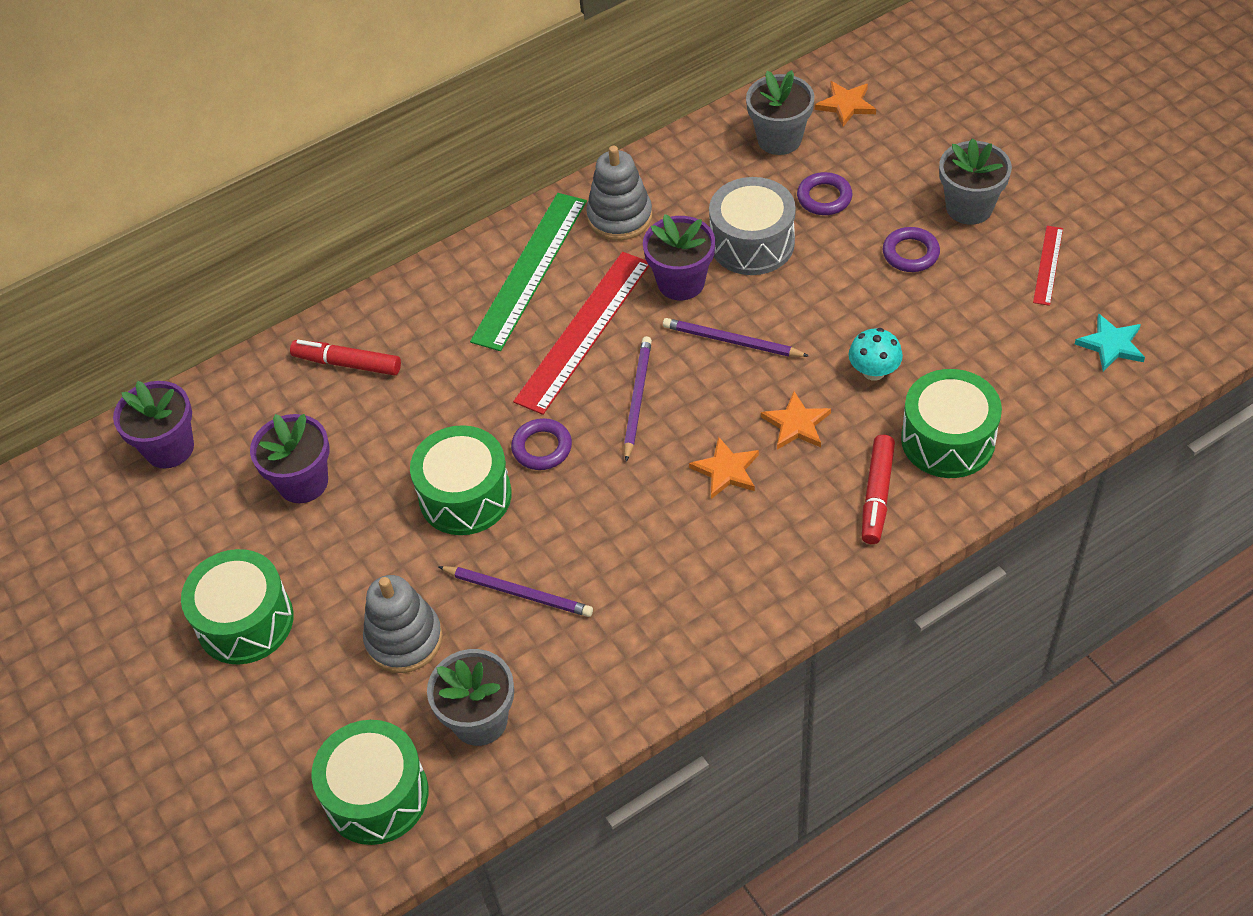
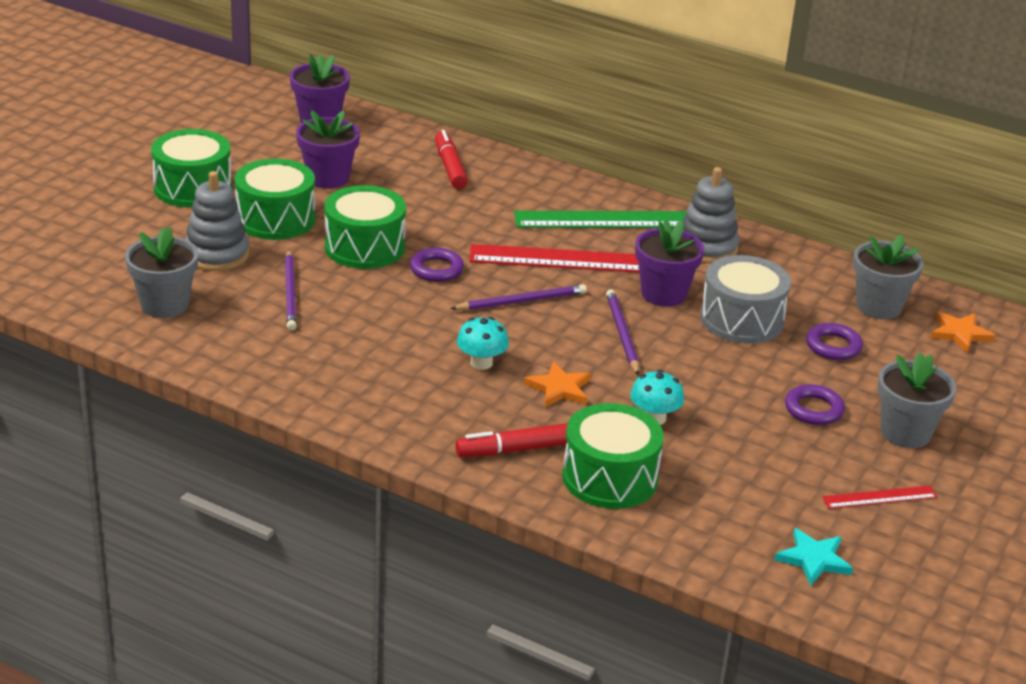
camera: 55 degrees right, 20 degrees down
green drum [311,720,429,845] -> green drum moved to [234,159,315,240]
orange star [689,436,759,499] -> turquoise mushroom [457,317,509,370]

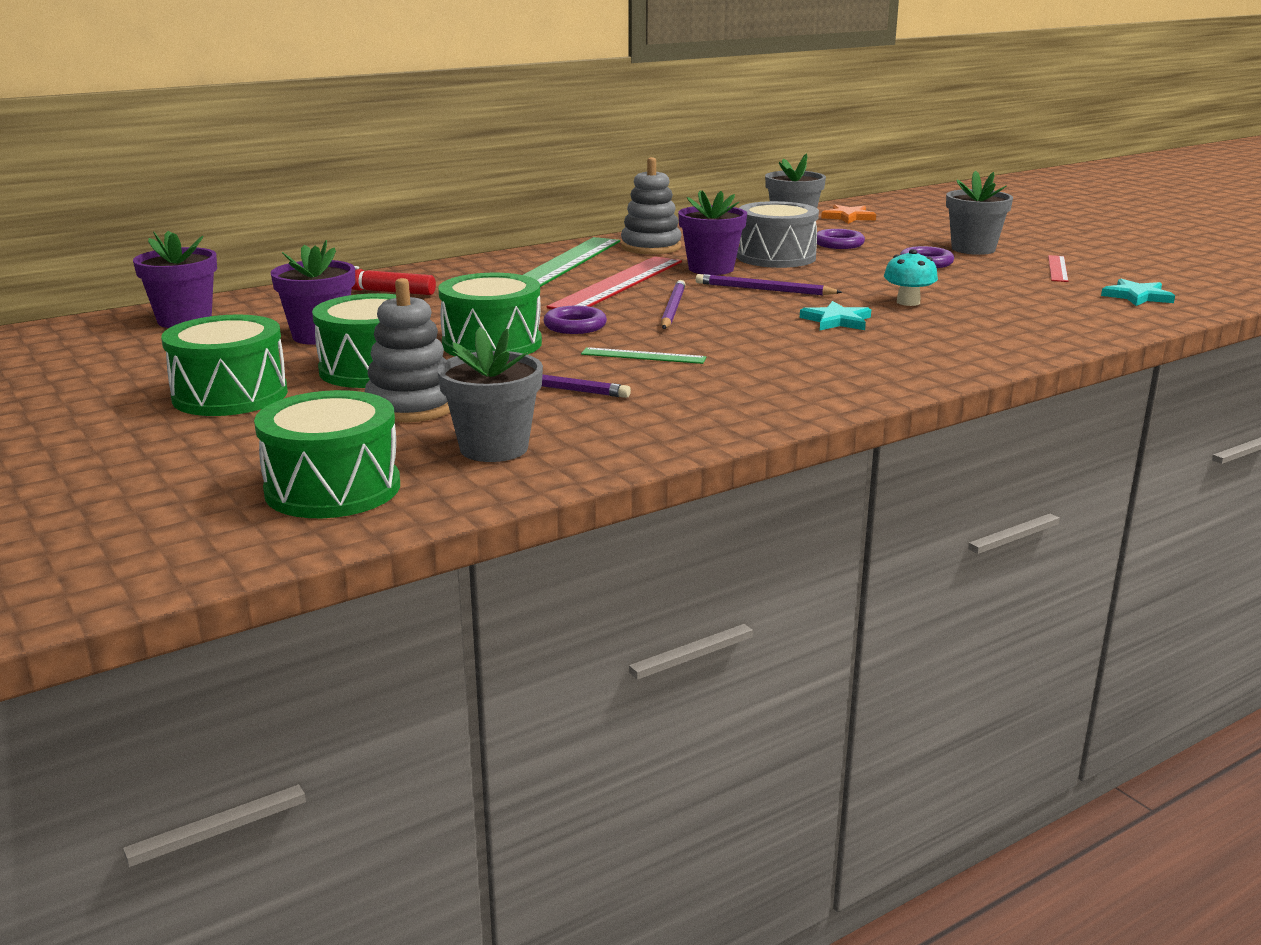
camera: 60 degrees left, 10 degrees down
red marker [455,423,568,457] -> none
turquoise mushroom [457,317,509,370] -> none
orange star [524,362,591,407] -> turquoise star [800,301,871,330]
green drum [562,403,664,509] -> green drum moved to [254,390,400,518]
none -> green ruler [581,347,706,364]

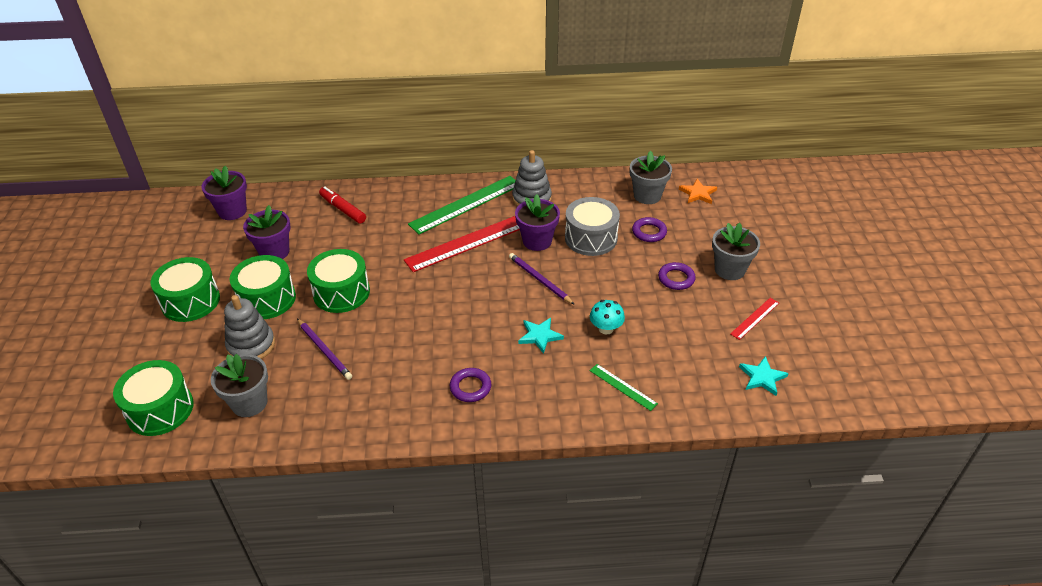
camera: 30 degrees right, 20 degrees up
purple ring [543,306,607,334] -> purple ring moved to [450,368,491,402]
green ruler [581,347,706,364] -> green ruler moved to [590,364,658,411]
purple pencil [661,280,686,329] -> none

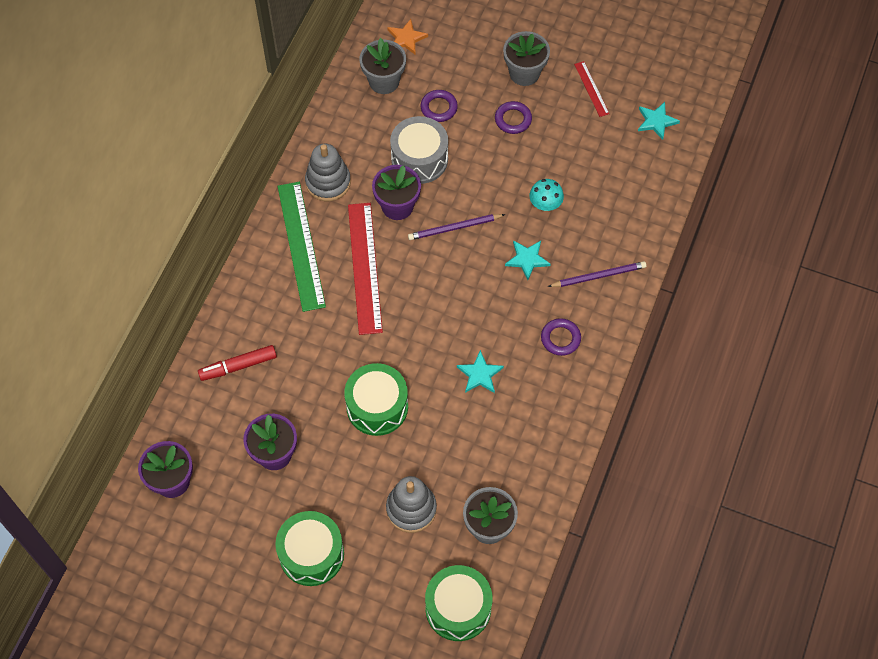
camera: 65 degrees left, 20 degrees up
green drum [230,255,296,319] -> none
purple pencil [297,319,352,380] -> purple pencil moved to [548,261,646,287]
green ruler [590,364,658,411] -> none
none -> turquoise star [457,350,504,393]

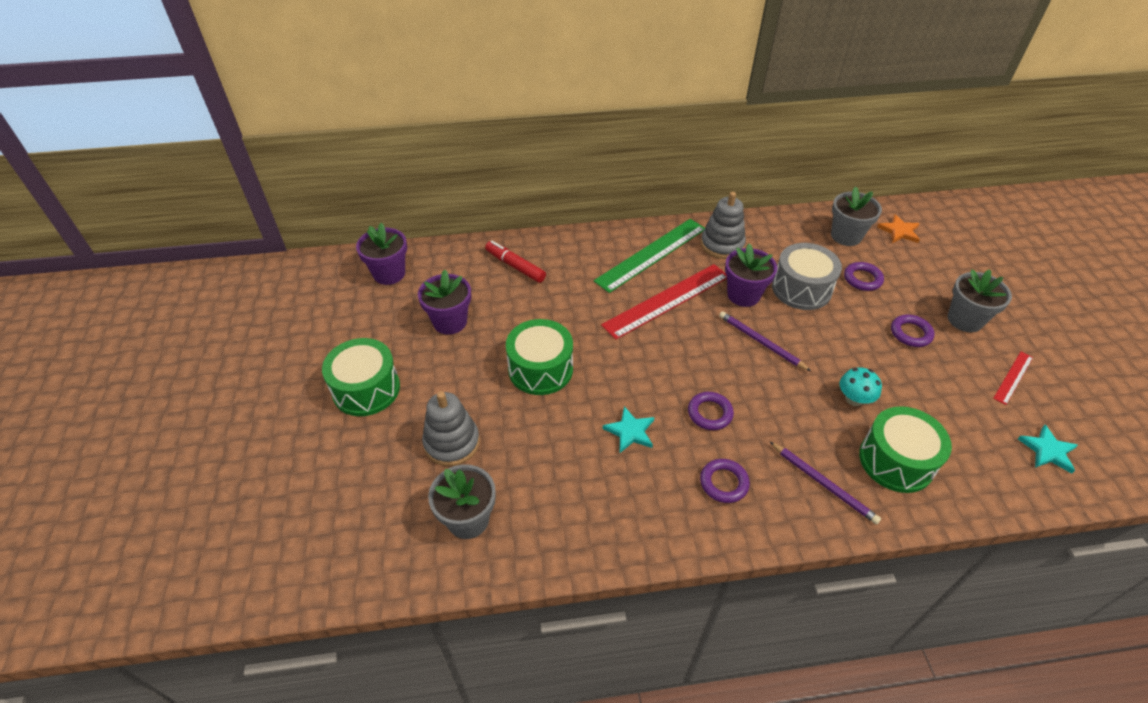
camera: 60 degrees right, 15 degrees down
green drum [425,565,492,641] -> green drum moved to [859,406,952,493]
turquoise star [505,240,550,280] -> none
none -> purple ring [688,392,734,430]

